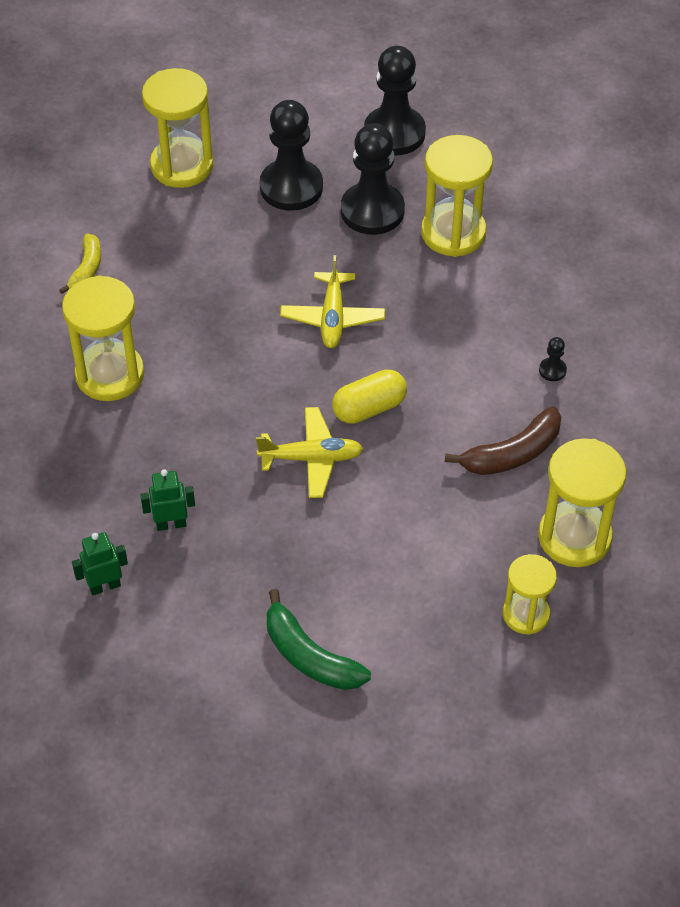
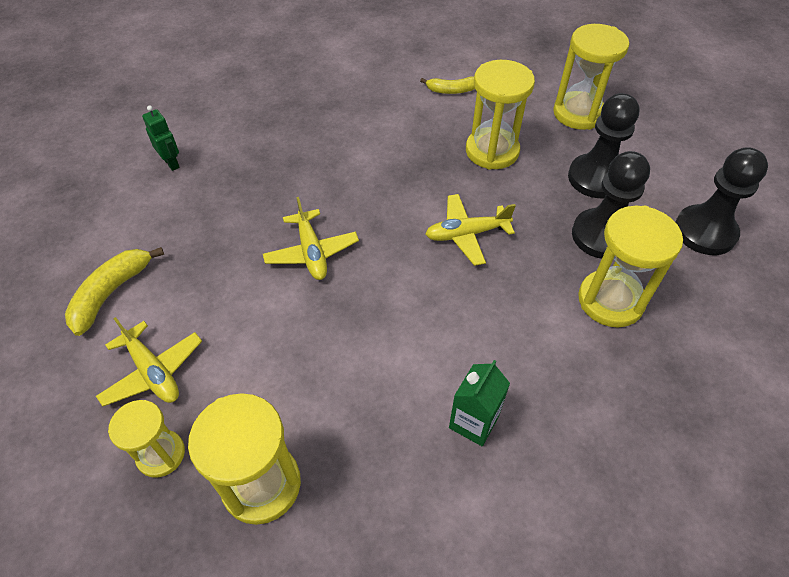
camera: 75 degrees right, 0 degrees up
yellow hourglass [62,275,144,401] -> yellow hourglass moved to [466,60,535,169]
green robot [140,469,195,531] -> none
green banana [267,589,371,690] -> yellow banana [65,247,164,336]
yellow capsule [332,369,407,424] -> none
brown banana [445,407,561,475] -> none
black pawn [539,337,567,381] -> green carton [449,360,510,446]
none -> yellow plane [96,317,202,406]

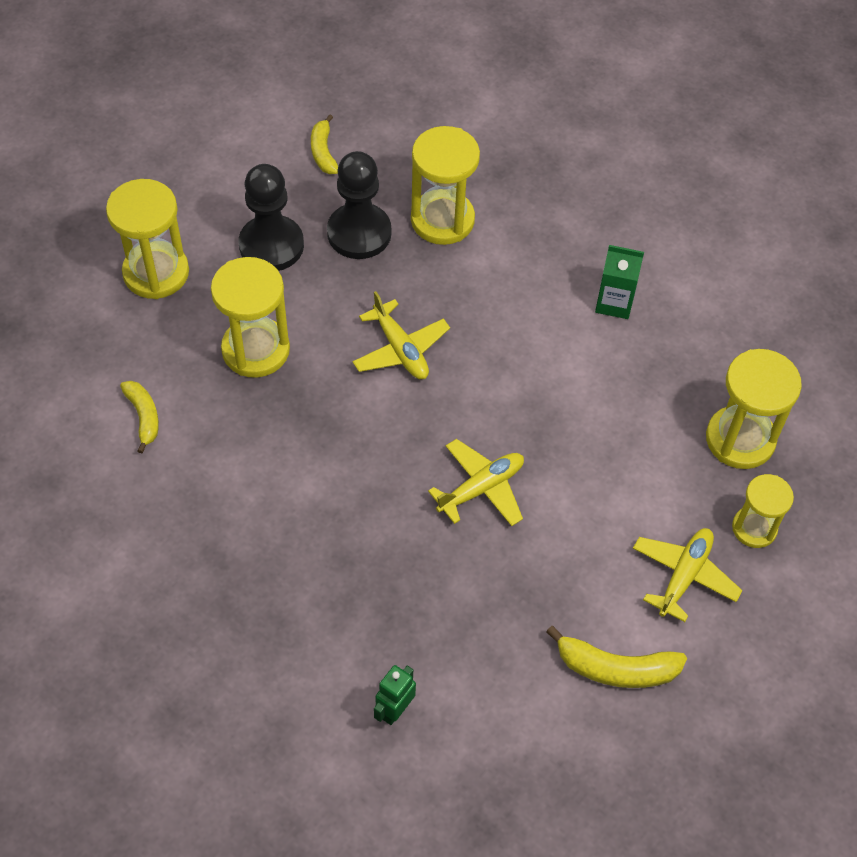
camera: 110 degrees left, 5 degrees up
black pawn [675,147,768,255] -> yellow banana [311,114,338,174]

